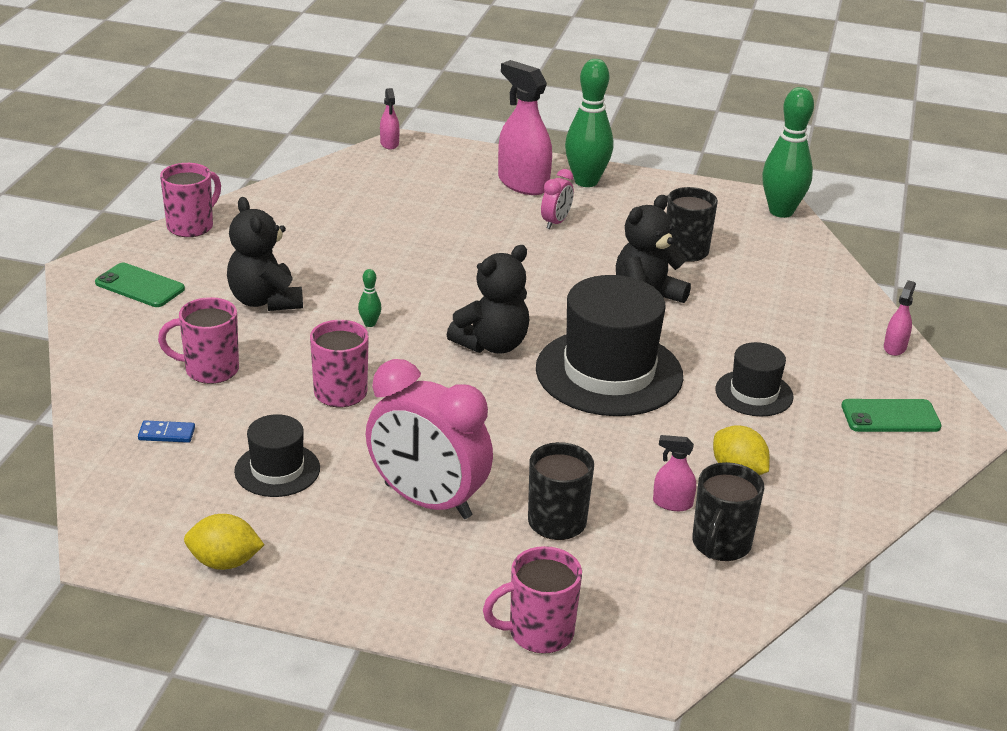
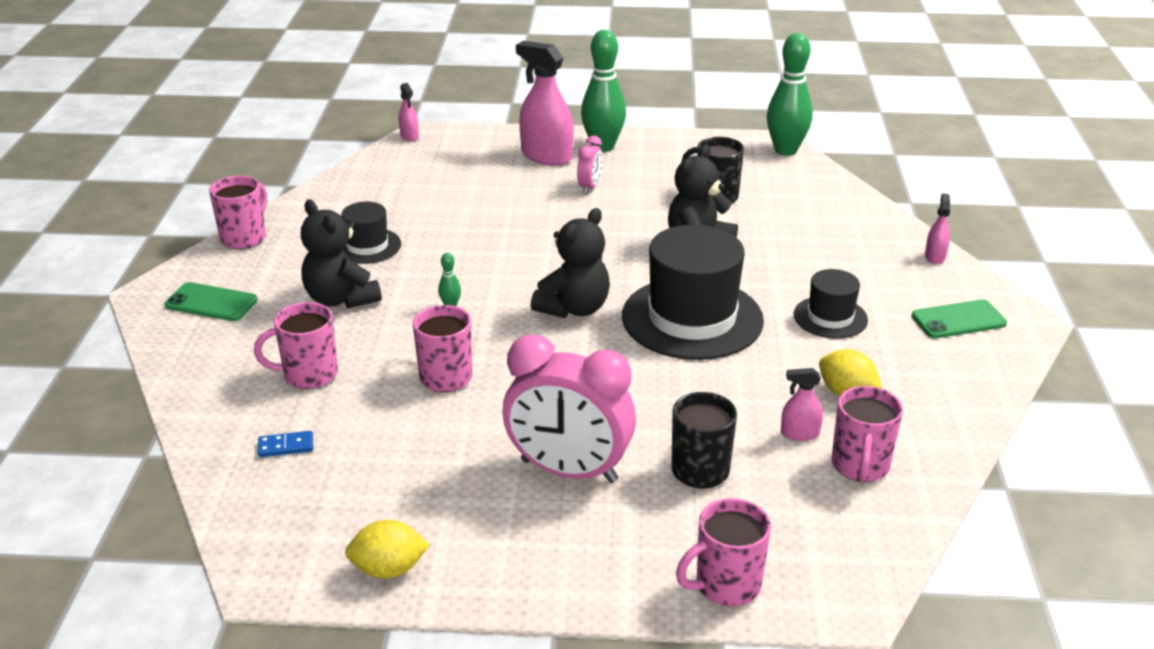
camera: 10 degrees left, 0 degrees up
black hat [234,414,320,497] -> black hat moved to [341,201,401,264]
black mug [692,462,764,561] -> pink mug [831,386,903,482]

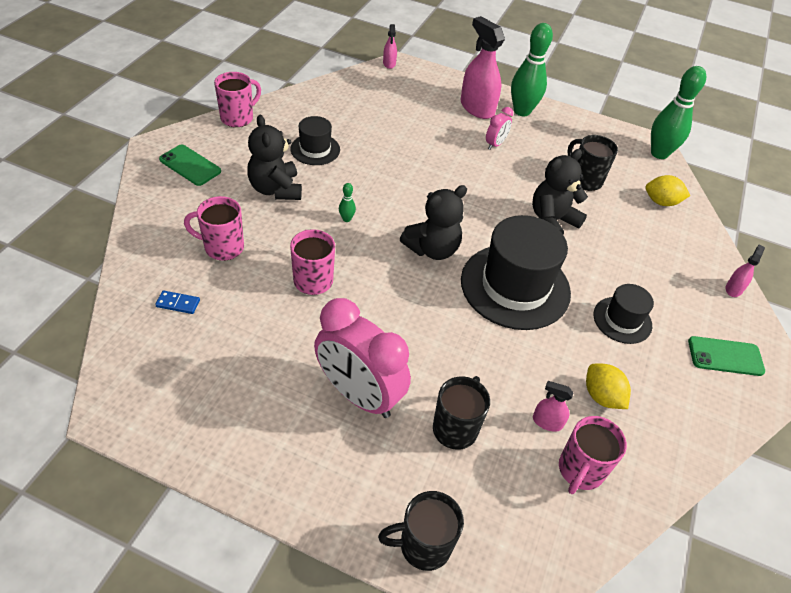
camera: 15 degrees right, 15 degrees up
yellow lemon [345,520,430,579] -> yellow lemon moved to [646,175,690,206]
pink mug [676,498,771,607] -> black mug [378,491,464,571]

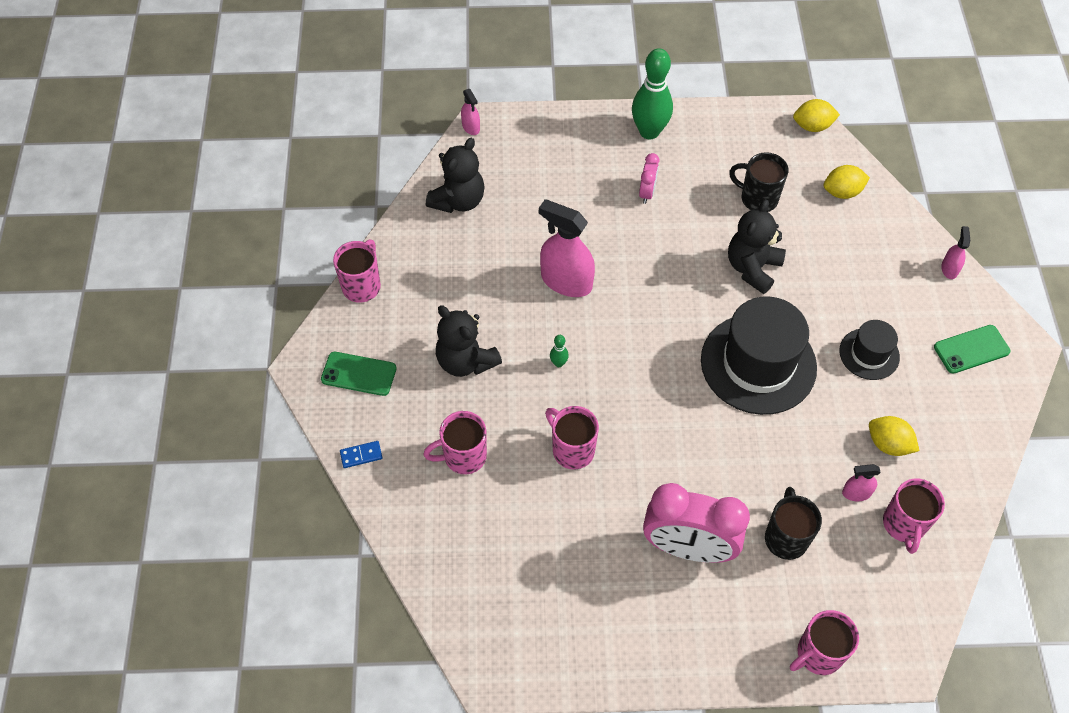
camera: 20 degrees left, 10 degrees up
blue domino [155,290,200,314] -> blue domino moved to [340,441,383,468]
black hat [290,116,340,165] -> none
black mug [378,491,464,571] -> pink mug [790,610,859,675]
black teddy bear [400,185,467,260] -> black teddy bear moved to [426,138,485,213]
pink spray bottle [461,16,505,119] -> pink spray bottle moved to [539,199,595,297]
green bowling pin [651,66,706,159] -> yellow lemon [793,99,840,132]

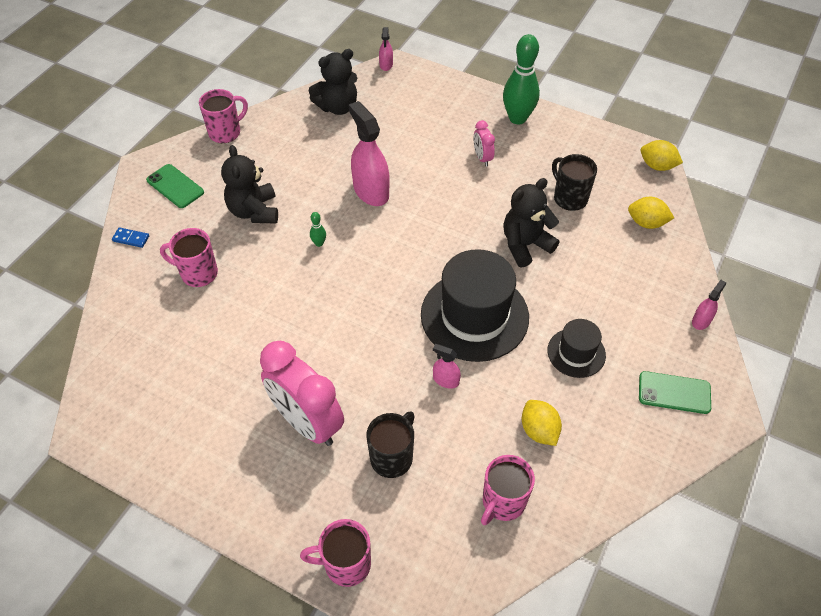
camera: 30 degrees right, 5 degrees down
pink mug [545,406,599,470] -> none
pink clock [639,153,660,204] -> pink clock turned 120 degrees clockwise [474,120,495,166]
pink spray bottle [842,464,881,501] -> pink spray bottle moved to [433,344,461,389]

